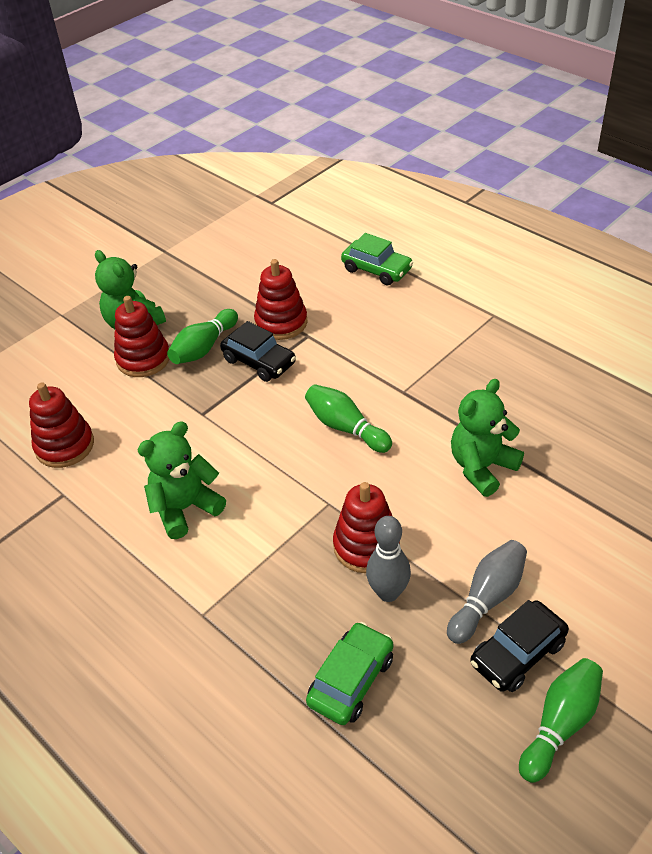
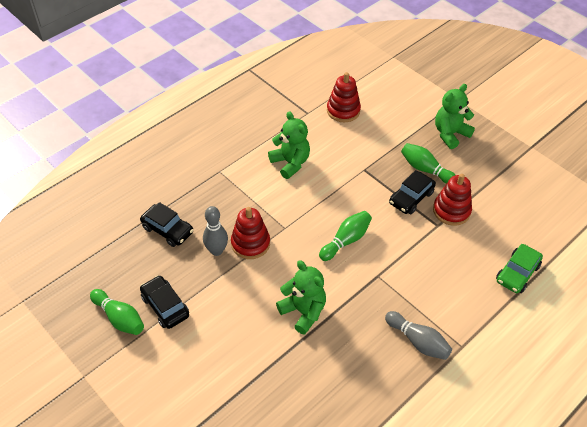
camera: 90 degrees right, 5 degrees up
red stacking toy [114,296,169,377] -> none
green car [306,622,393,725] -> black car [140,202,193,247]
grey bowling pin [447,540,527,644] -> grey bowling pin moved to [385,311,452,360]

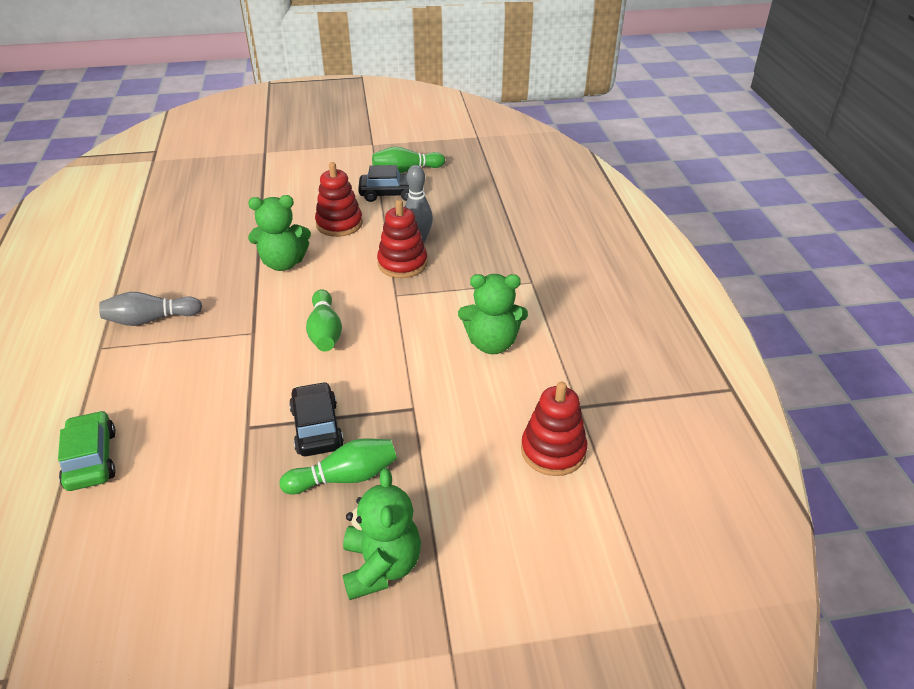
camera: 125 degrees right, 10 degrees down
black car [140,202,193,247] -> none
red stacking toy [433,174,472,226] -> red stacking toy moved to [315,162,363,237]

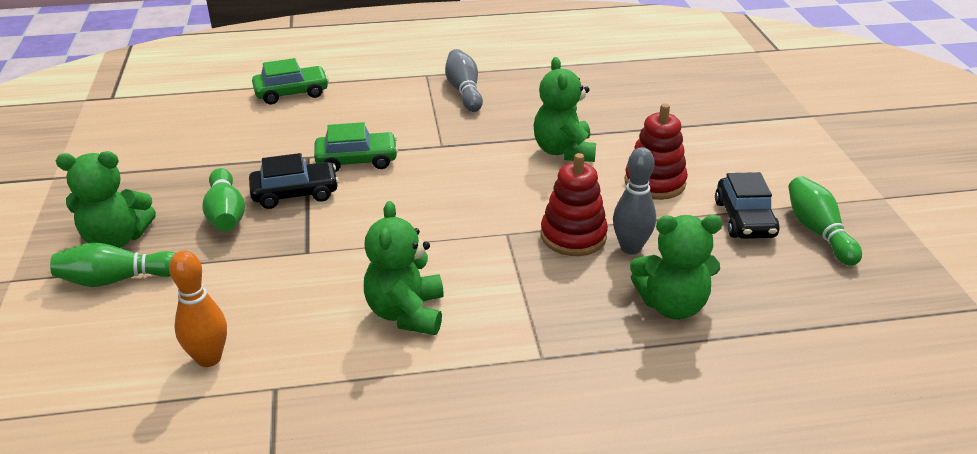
camera: 90 degrees right, 5 degrees down
green bowling pin [306,289,342,352] -> green bowling pin moved to [50,243,176,287]
red stacking toy [521,382,587,476] -> orange bowling pin [169,251,227,367]
none -> green car [314,122,398,172]
none -> green teddy bear [630,215,722,320]

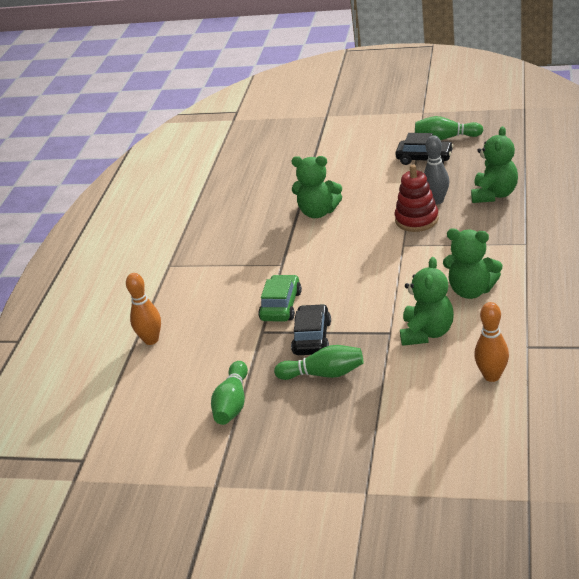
camera: 65 degrees left, 0 degrees up
green bowling pin [50,243,176,287] -> green bowling pin moved to [211,361,248,425]
green teddy bear [56,151,156,248] -> green teddy bear moved to [400,257,454,346]
green car [252,58,329,104] -> orange bowling pin [126,273,161,345]
grey bowling pin [445,49,483,112] -> none
red stacking toy [625,103,688,200] -> none

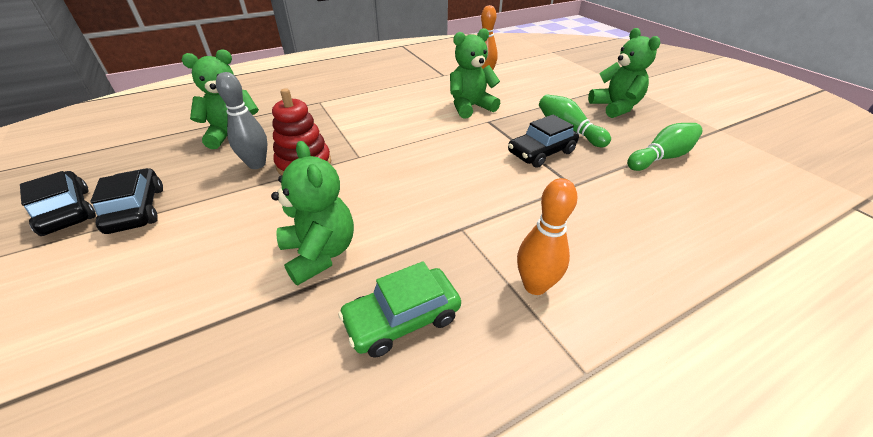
camera: 135 degrees left, 5 degrees up
orange bowling pin [126,273,161,345] -> orange bowling pin moved to [517,178,577,295]
green car [258,275,302,322] -> green car moved to [338,261,461,358]
green bowling pin [415,116,483,140] -> black car [20,171,96,236]
green teddy bear [443,228,502,299] -> green teddy bear moved to [588,28,660,118]

